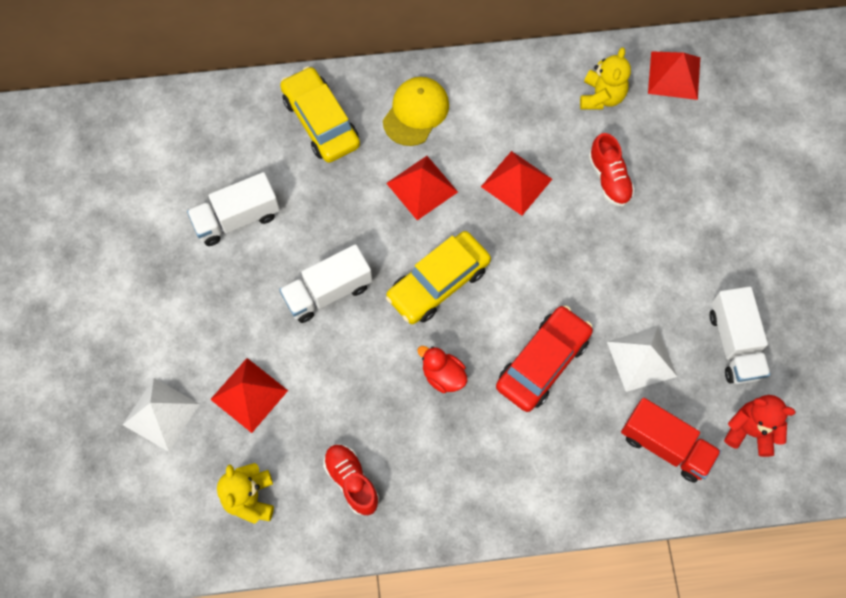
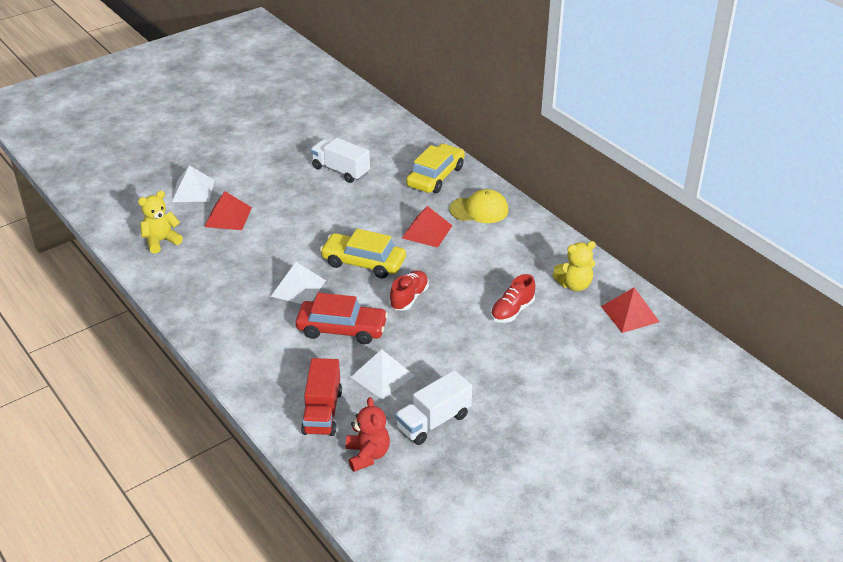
camera: 60 degrees right, 30 degrees down
white truck [279,244,372,323] -> none
red shoe [323,444,379,515] -> red shoe moved to [389,270,429,310]
red duck [417,346,467,393] -> white pyramid [270,262,326,304]
red pyramid [481,151,552,216] -> none

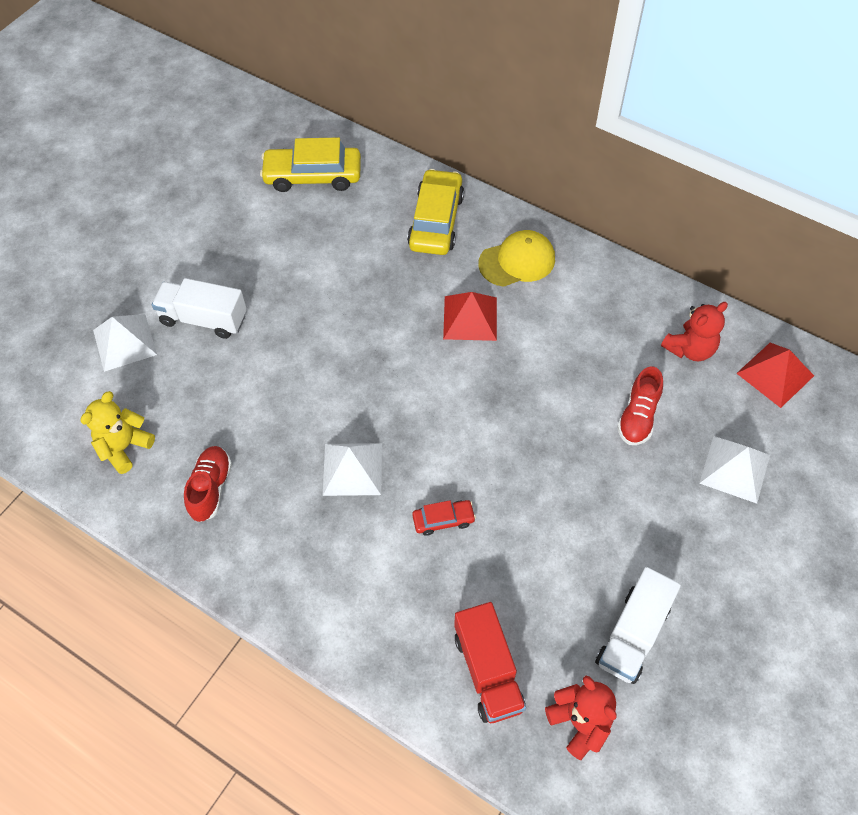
camera: 20 degrees left, 20 degrees up
red pyramid [204,191,252,230] -> none
red car [296,293,388,344] -> red car [412,500,476,536], size x0.50
white truck [310,138,370,183] -> white truck moved to [152,278,247,339]
yellow car [320,229,406,278] -> yellow car moved to [260,137,361,192]
white pyramid [351,349,415,400] -> white pyramid moved to [700,436,770,504]
red shoe [389,270,429,310] -> red shoe moved to [184,446,232,522]
yellow teddy bear [553,241,596,291] -> red teddy bear [661,302,728,361]

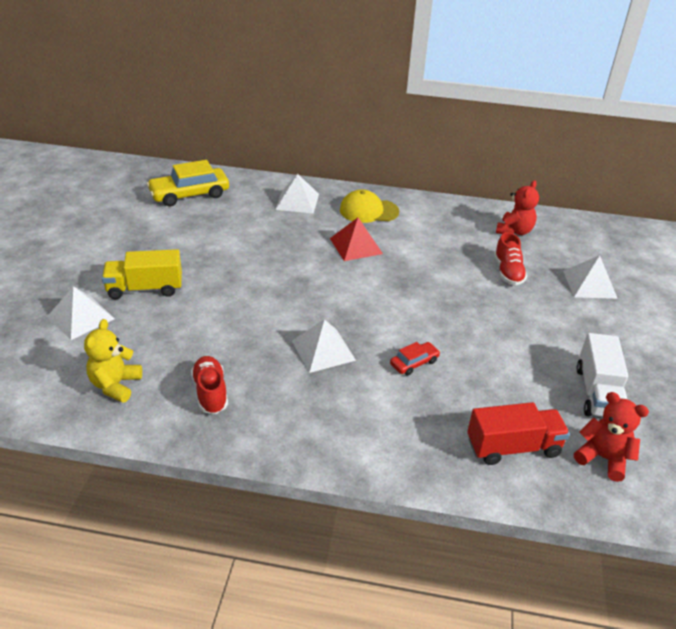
camera: 25 degrees left, 20 degrees down
white truck [152,278,247,339] -> yellow truck [102,249,182,299]
yellow car [407,169,464,255] -> white pyramid [275,174,319,214]
red truck [454,602,526,723] -> red truck turned 60 degrees counterclockwise [467,402,570,465]
yellow cap [479,230,555,287] -> yellow cap turned 135 degrees counterclockwise [340,189,399,223]
red pyramid [736,343,814,408] -> none

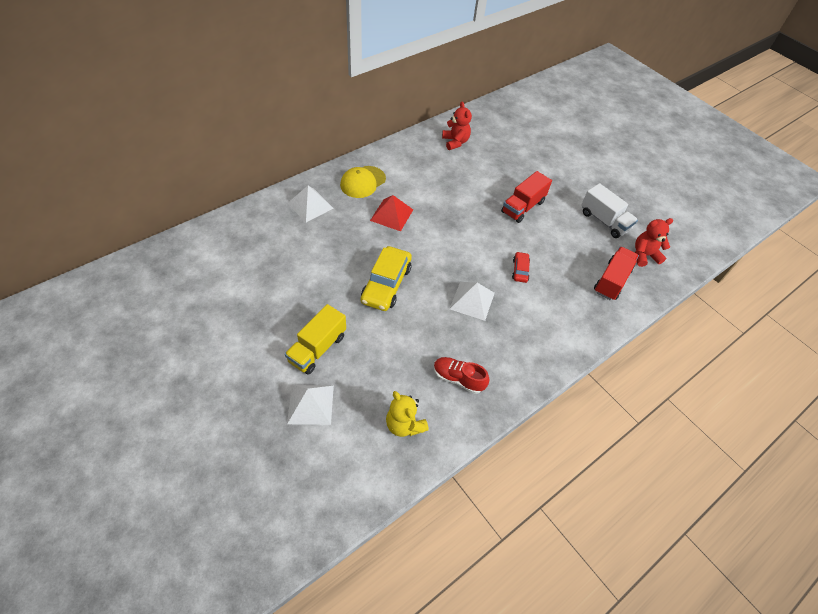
camera: 50 degrees left, 15 degrees up
yellow car [147,160,229,206] -> yellow car moved to [361,246,412,311]
red shoe [494,232,527,285] -> none
white pyramid [563,255,618,299] -> none
none -> red truck [501,171,552,223]

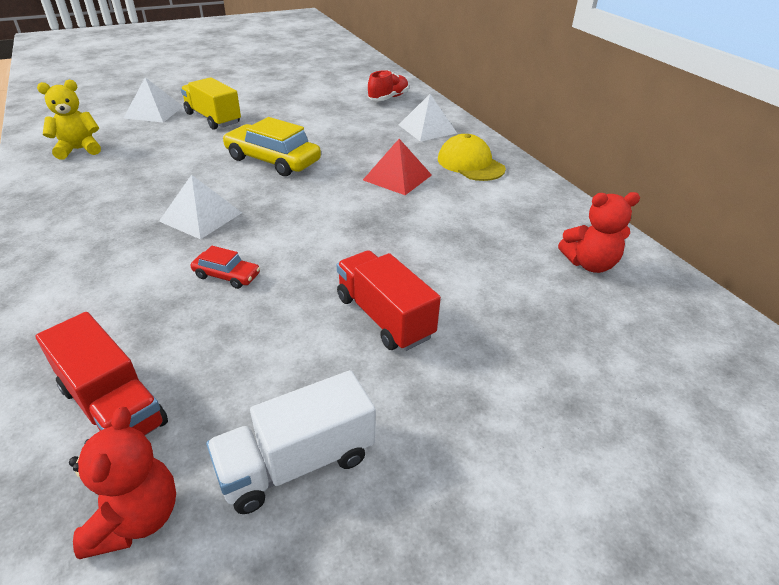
camera: 105 degrees right, 15 degrees down
red shoe [433,357,489,394] -> red shoe moved to [368,70,409,101]

